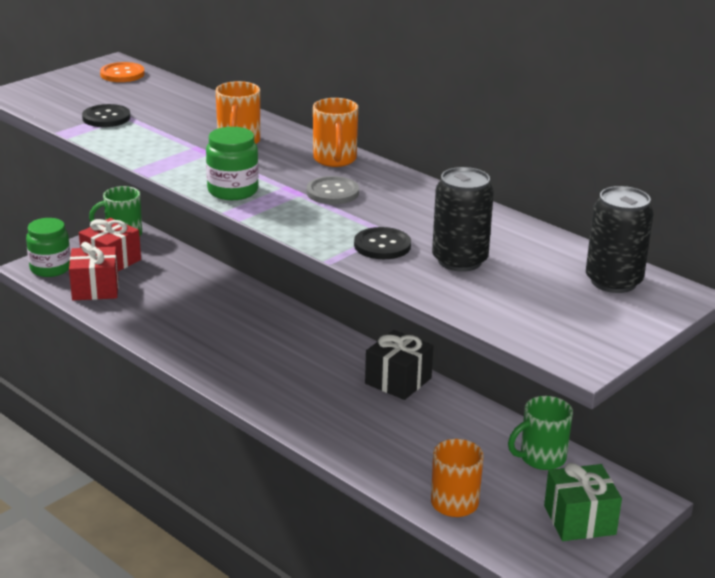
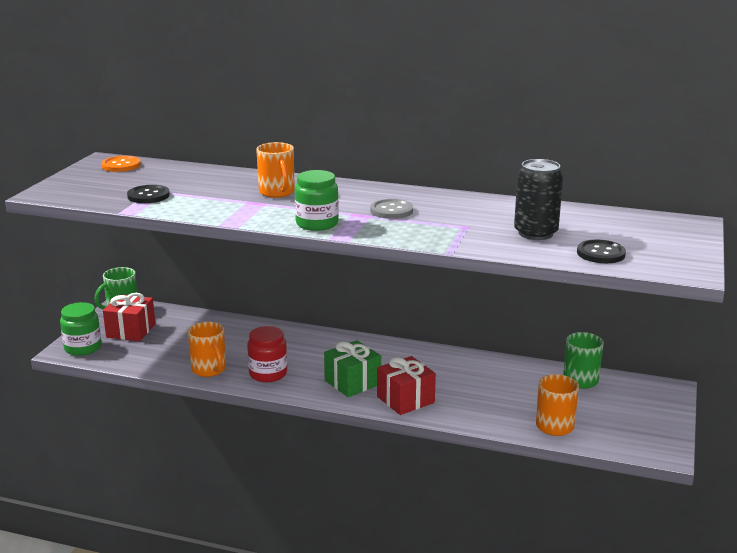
camera: 25 degrees left, 5 degrees down
red gift [69,242,119,300] -> red gift moved to [377,356,436,415]
orange mug [313,98,358,167] -> orange mug moved to [188,322,226,377]
black button [354,227,411,259] -> black button moved to [577,240,626,263]
black gift [365,330,433,400] -> none
green gift [544,463,622,541] -> green gift moved to [324,340,381,397]
black can [586,186,654,293] -> none
none -> red jar [247,326,287,382]

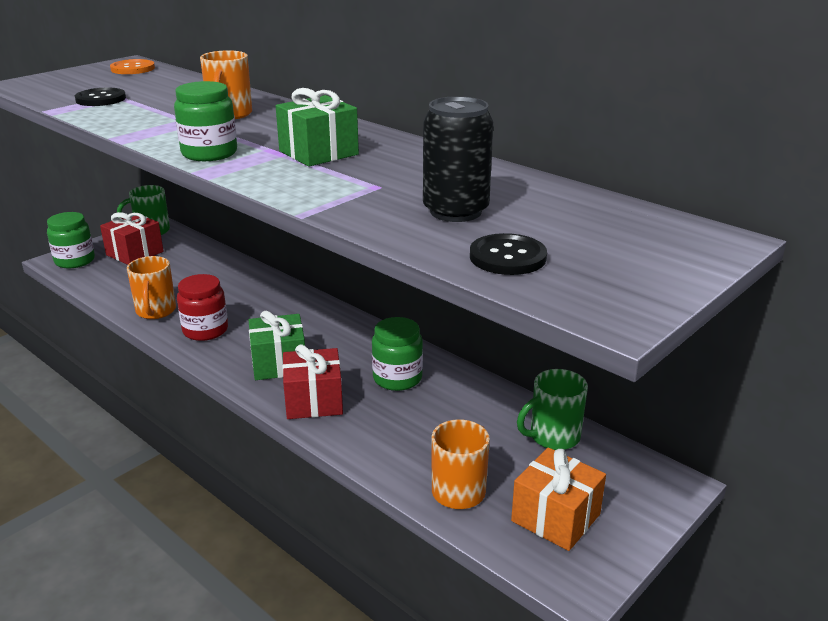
camera: 25 degrees right, 5 degrees up
grey button [370,199,413,219] -> green gift [276,88,359,167]
none -> green jar [372,317,423,391]
none -> orange gift [511,447,606,551]

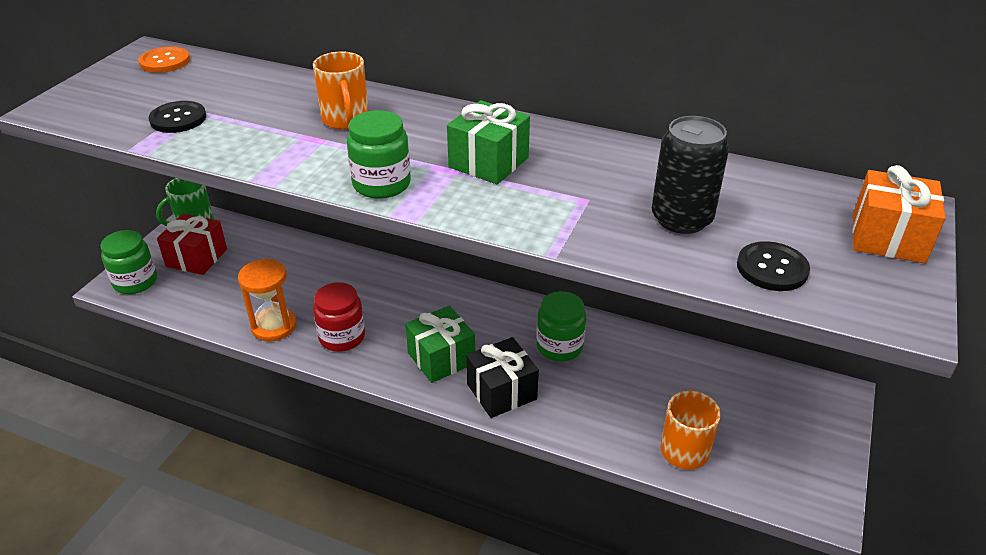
camera: 20 degrees left, 10 degrees up
orange mug [127,256,176,319] -> orange hourglass [238,259,296,342]
red gift [282,344,343,419] -> black gift [466,337,539,418]
orange gift [511,447,606,551] -> orange gift moved to [852,165,946,263]
green mug [517,369,588,450] -> none

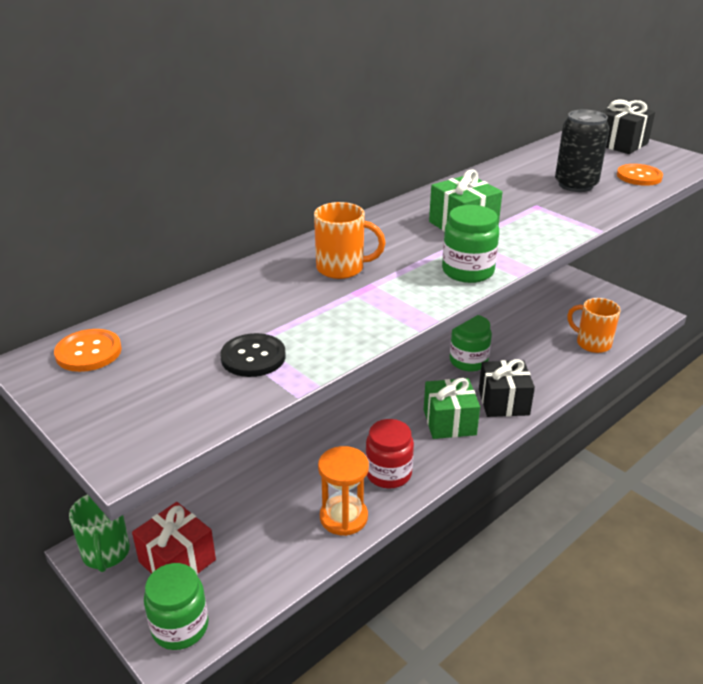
camera: 65 degrees left, 5 degrees down
black button [737,241,810,291] -> orange button [617,164,663,186]
orange gift [852,165,946,263] -> black gift [600,99,655,154]

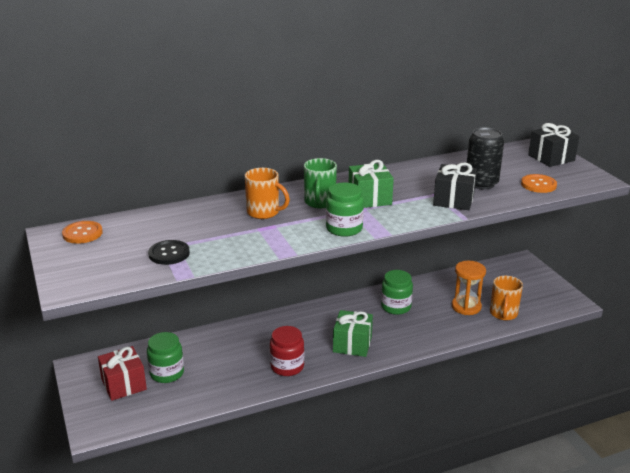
camera: 20 degrees right, 5 degrees down
green mug [69,494,130,572] -> green mug moved to [304,158,337,208]
green jar [144,563,209,650] -> green jar moved to [147,332,184,383]
orange hourglass [318,446,369,536] -> orange hourglass moved to [452,261,486,315]
black gift [479,359,535,417] -> black gift moved to [433,163,477,210]
orange mug [567,298,621,353] -> orange mug turned 135 degrees counterclockwise [490,276,523,321]

